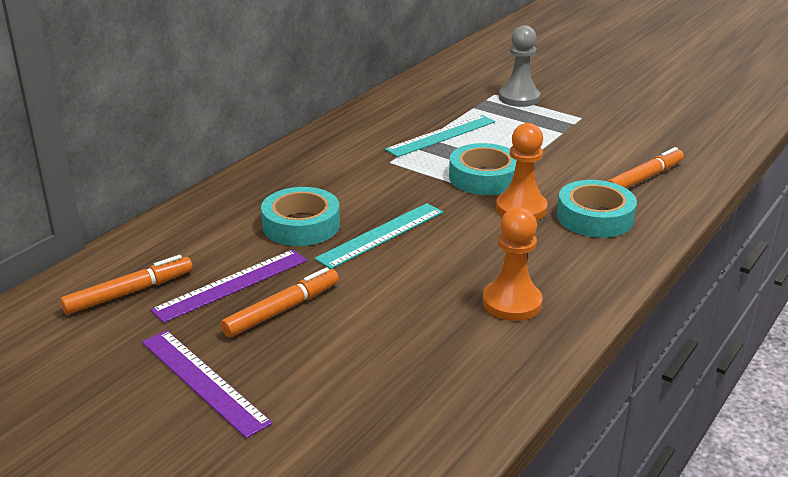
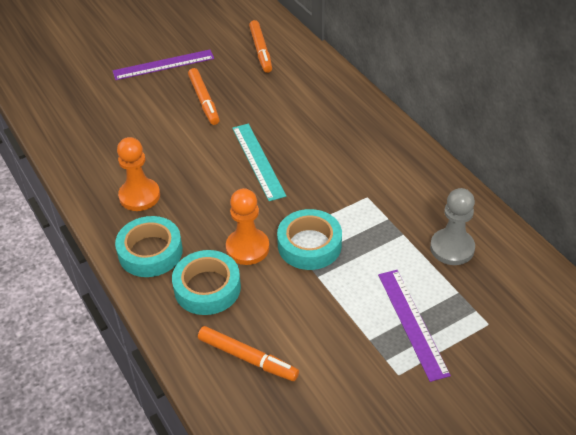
camera: 115 degrees right, 15 degrees up
purple ruler [150,249,307,323] -> purple ruler moved to [378,270,451,382]
turquoise tape [261,187,340,246] -> turquoise tape moved to [115,216,183,277]
turquoise ruler [385,115,495,157] -> none
grey pawn [499,25,540,107] -> grey pawn moved to [430,188,475,265]
orange marker [608,147,684,189] -> orange marker turned 45 degrees counterclockwise [198,326,299,381]

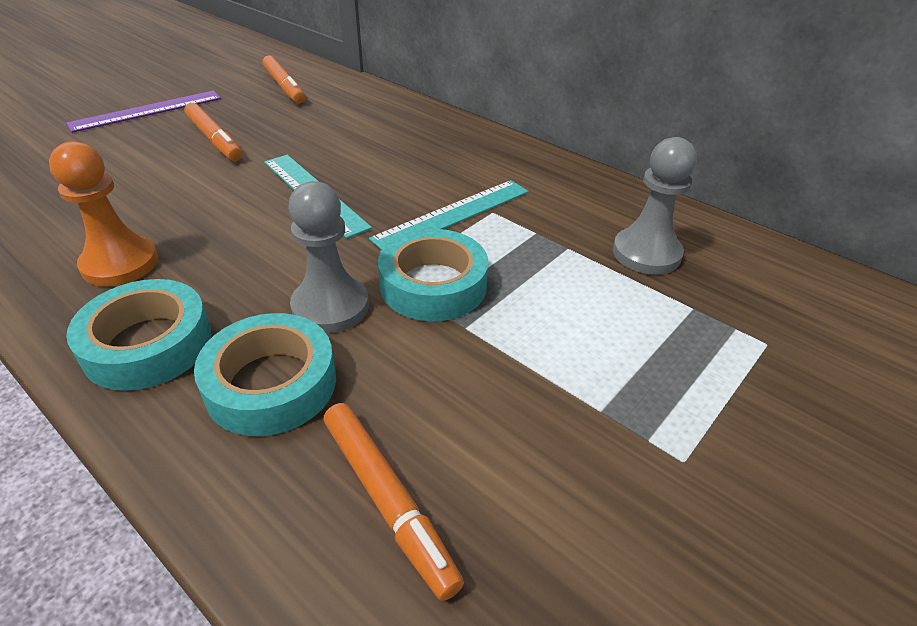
camera: 20 degrees left, 5 degrees down
orange marker [198,326,299,381] -> orange marker turned 45 degrees clockwise [324,403,464,601]
orange pawn [226,188,269,265] -> grey pawn [288,181,369,333]
purple ruler [378,270,451,382] -> none
none -> turquoise ruler [369,180,529,250]

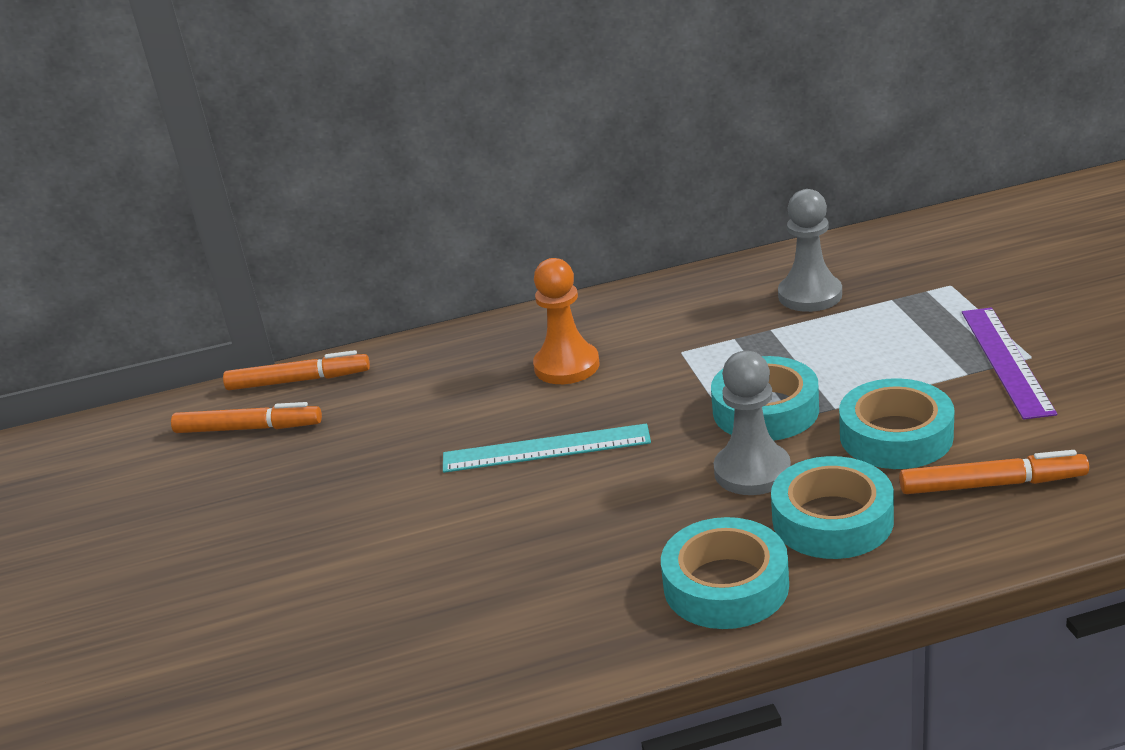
camera: 50 degrees left, 10 degrees down
orange pawn [49,141,158,287] -> orange pawn moved to [533,258,600,384]
purple ruler [66,91,221,133] -> purple ruler moved to [962,307,1057,420]
orange marker [184,103,242,161] -> orange marker moved to [223,350,370,390]
turquoise ruler [369,180,529,250] -> none
none -> turquoise tape [839,378,954,469]

